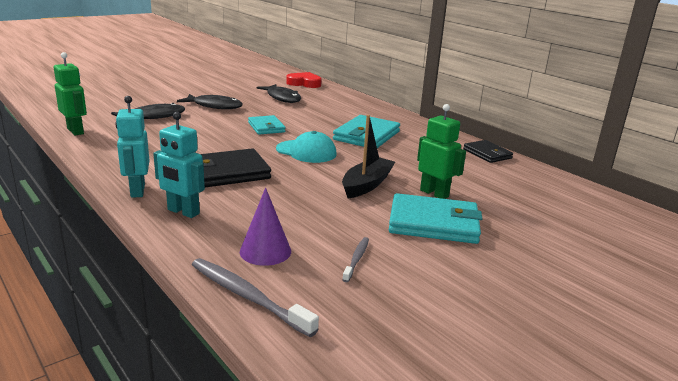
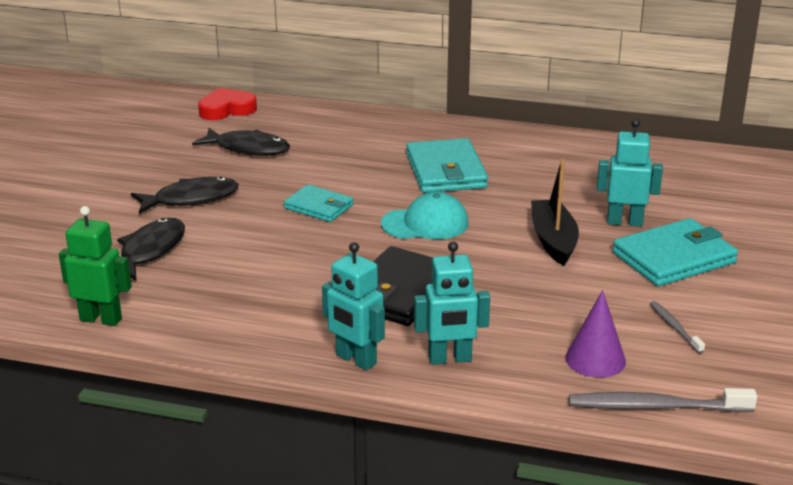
camera: 35 degrees left, 5 degrees up
green robot [417,104,466,199] -> turquoise robot [597,119,663,227]
black wallet [463,140,513,163] -> none

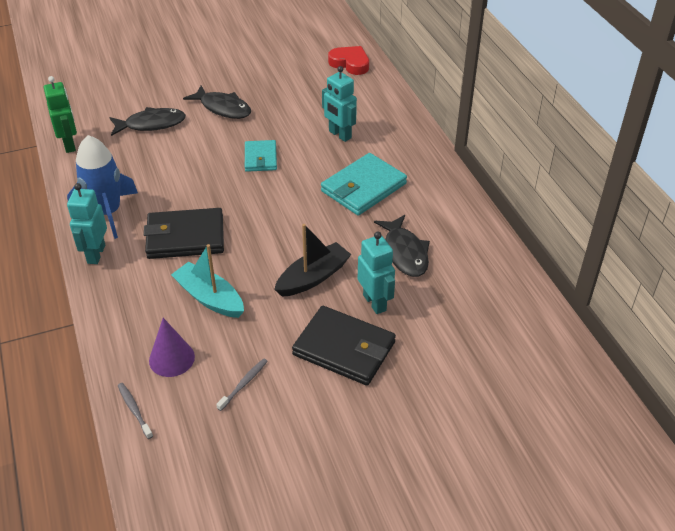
camera: 55 degrees right, 15 degrees up
black fish [192,128,290,156] -> black fish moved to [374,215,430,277]
turquoise cap [381,192,469,239] -> none
turquoise robot [414,242,490,365] -> turquoise robot moved to [322,66,357,142]
grey toothbrush [569,388,757,412] -> grey toothbrush [118,383,153,439], size x0.55
turquoise wallet [612,218,738,286] -> black wallet [292,306,396,386]
none -> blue rocket [67,135,138,239]
none -> turquoise boat [171,244,244,318]

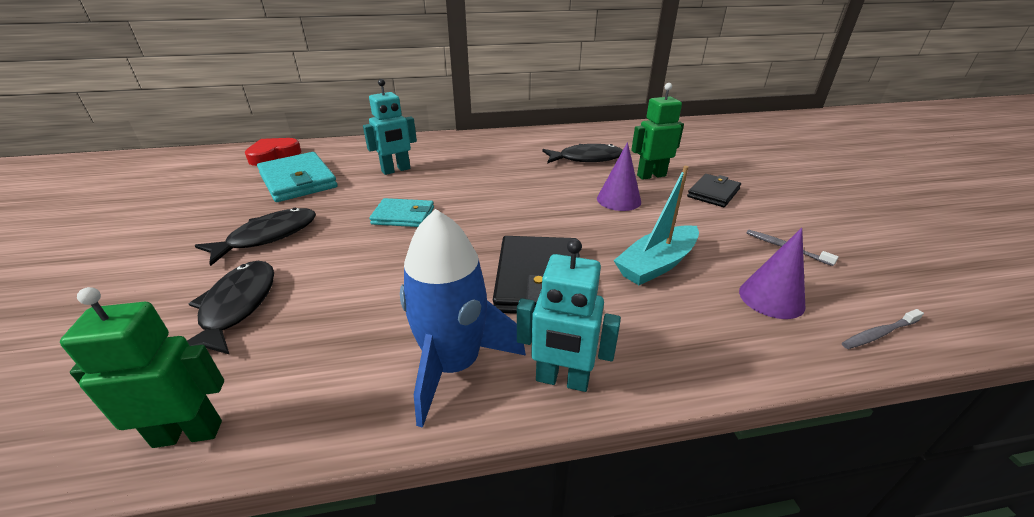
camera: 80 degrees left, 10 degrees down
black boat [274,224,351,297] -> purple cone [597,142,641,211]
black wallet [292,306,396,386] -> black wallet [687,174,741,207], size x0.61
turquoise wallet [321,153,407,216] -> turquoise wallet moved to [257,152,338,202]
turquoise robot [358,232,395,314] -> green robot [631,83,684,180]

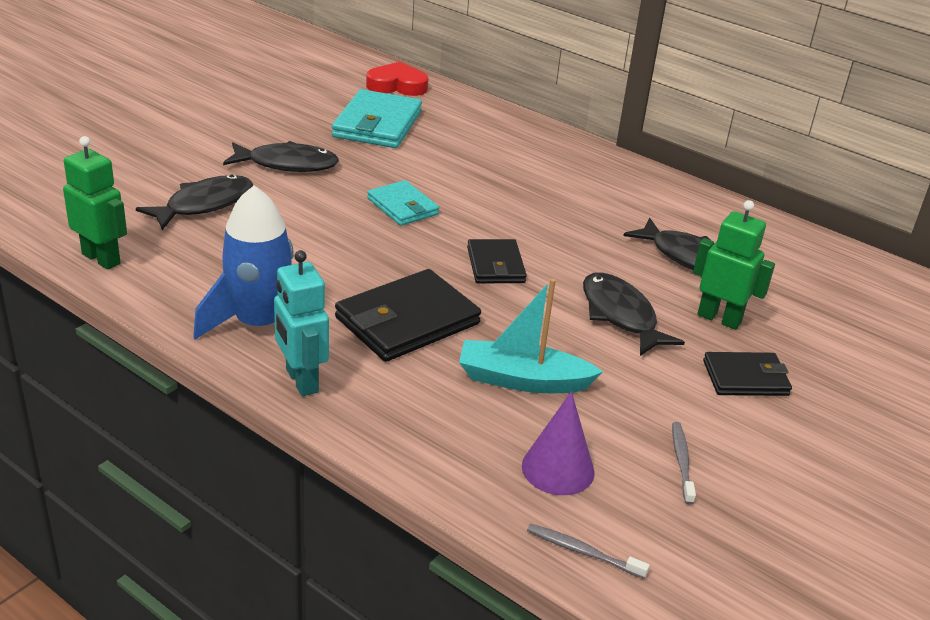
camera: 45 degrees right, 0 degrees up
turquoise robot [363,79,417,175] -> none
purple cone [597,142,641,211] -> black fish [583,272,685,356]
none -> black wallet [467,239,527,284]

